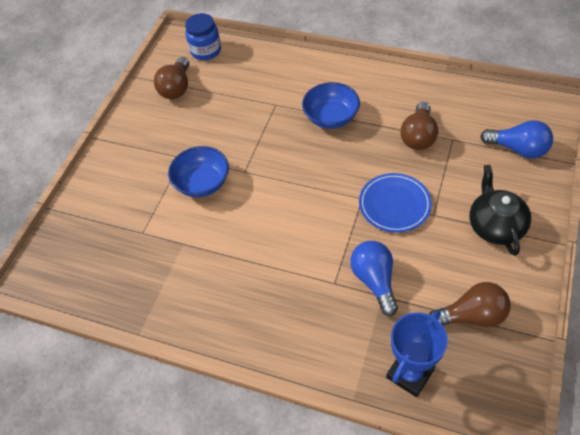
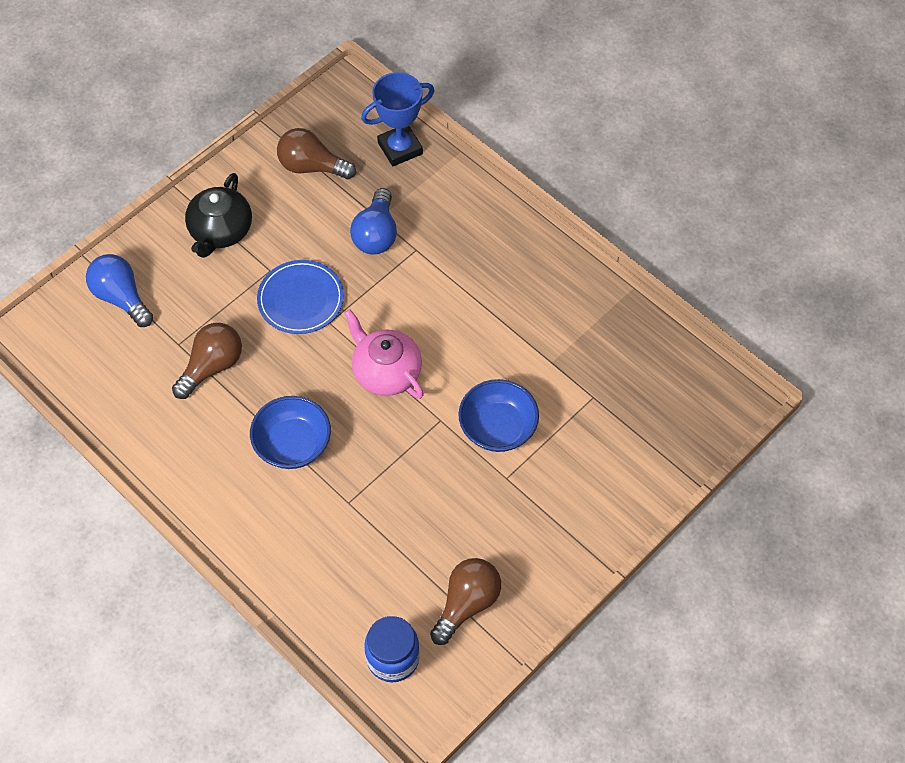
camera: 160 degrees left, 5 degrees up
none -> pink teapot [344,309,424,399]

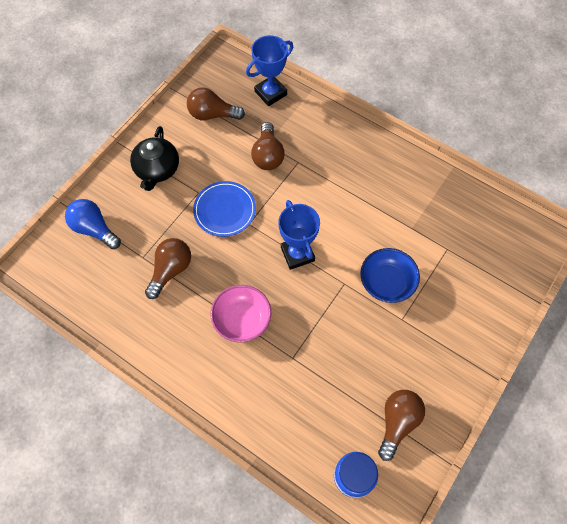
camera: 10 degrees left, 5 degrees up
blue bowl [250,396,331,469] -> pink bowl [211,285,271,343]
pink teapot [344,309,424,399] -> blue trophy [278,200,320,270]
blue light bulb [350,188,397,255] -> brown light bulb [251,122,285,170]

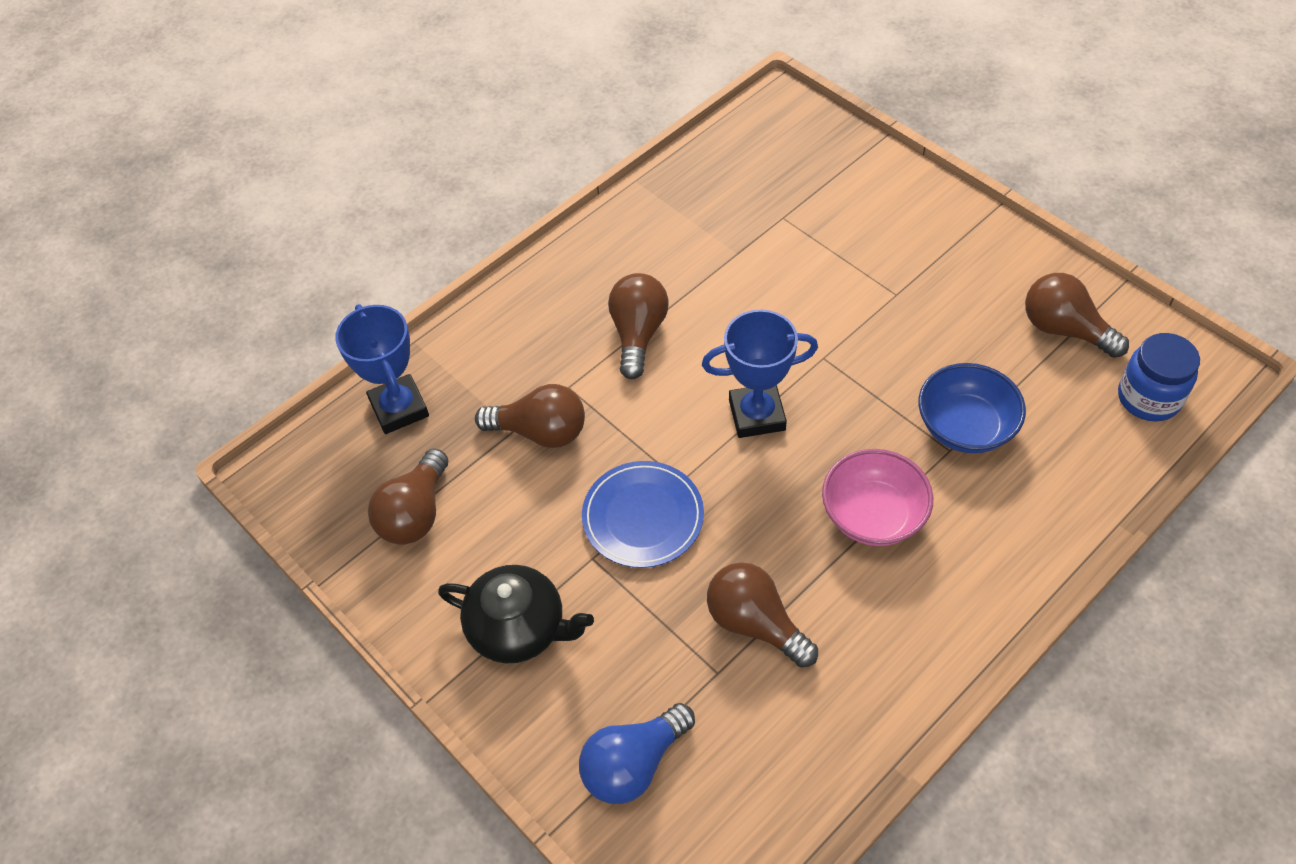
camera: 75 degrees left, 10 degrees down
blue bowl [360,248,420,303] -> blue bowl moved to [918,363,1026,453]
none -> brown light bulb [608,273,669,379]

